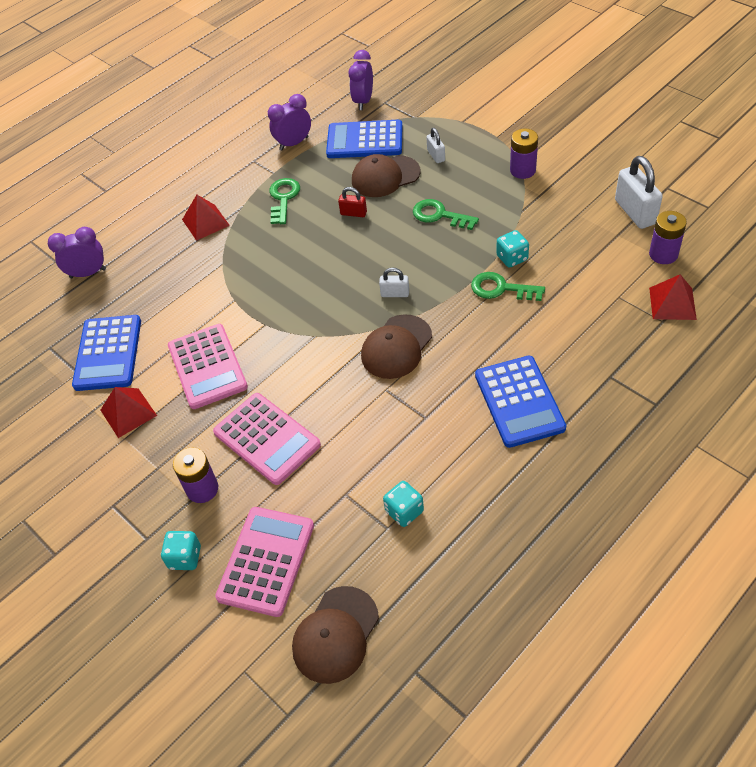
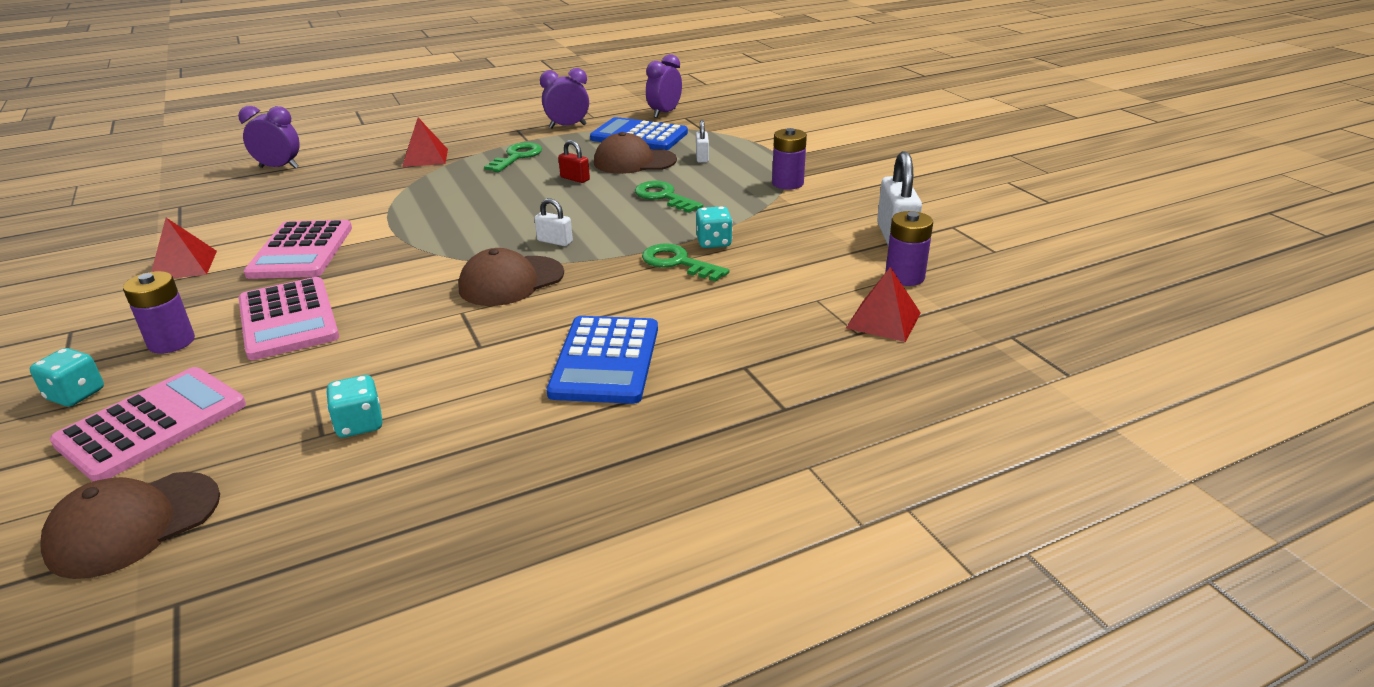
camera: 15 degrees right, 20 degrees down
blue calculator [72,315,141,391] -> none

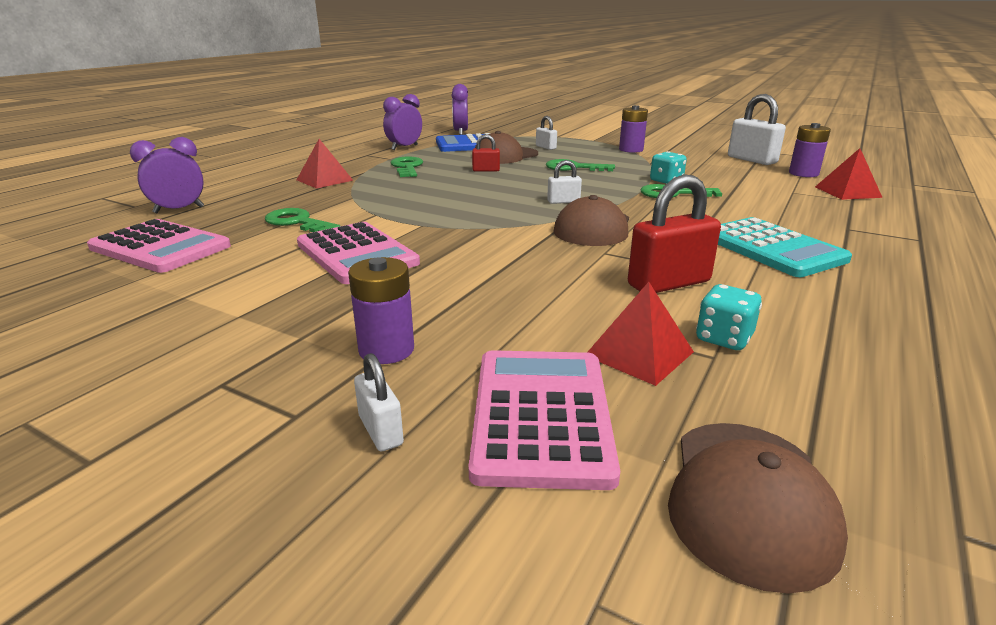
camera: 35 degrees left, 5 degrees down
turquoise dice [30,348,104,407] -> white padlock [354,353,404,451]
red pyramid [151,218,217,279] -> red pyramid moved to [587,282,694,386]
pink calculator [238,277,339,360] -> pink calculator moved to [87,219,231,273]
blue calculator [547,316,658,404] -> turquoise calculator [718,217,852,277]
none -> green key [265,208,340,232]
none -> red padlock [628,174,721,293]

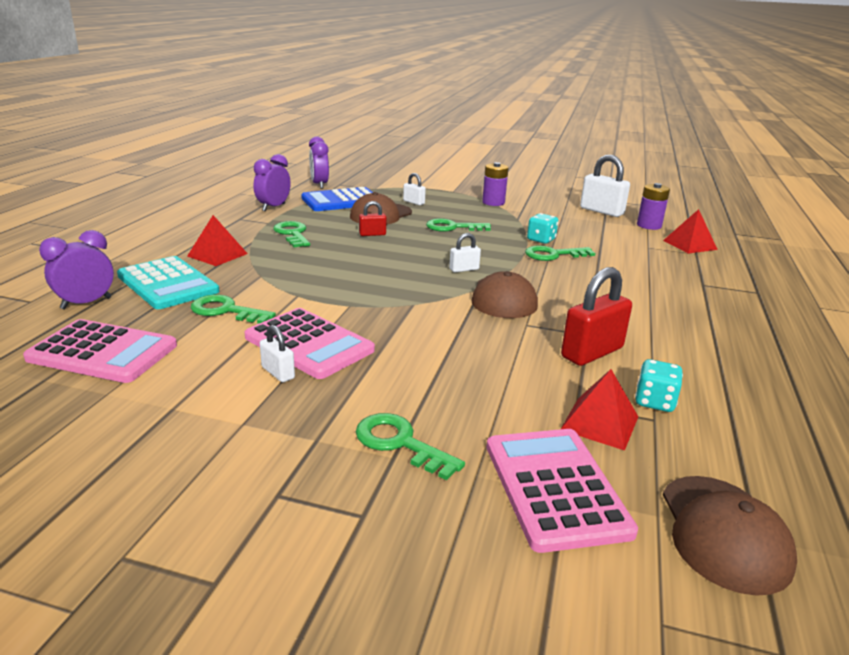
camera: 15 degrees left, 0 degrees up
purple battery [348,257,414,364] -> green key [356,413,465,480]
white padlock [354,353,404,451] -> white padlock moved to [260,325,295,382]
turquoise calculator [718,217,852,277] -> turquoise calculator moved to [117,256,220,309]

